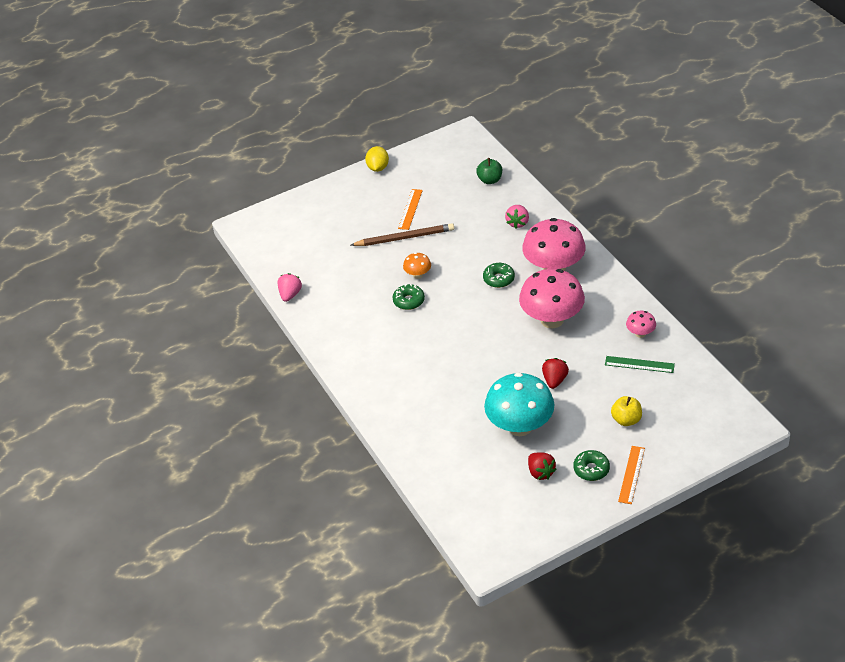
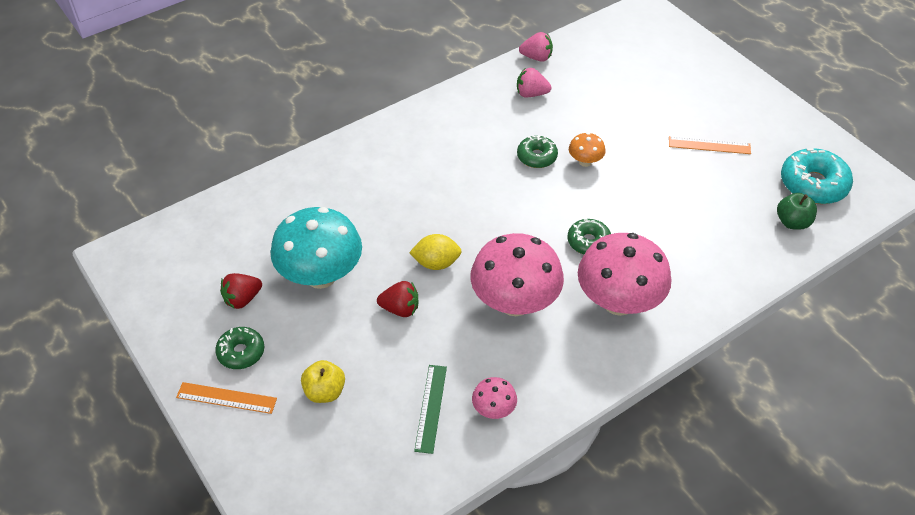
camera: 80 degrees right, 5 degrees up
brown pencil [351,223,454,246] -> none
yellow lemon [365,146,389,172] -> yellow lemon moved to [409,234,462,270]
pink strawberry [505,205,529,229] -> pink strawberry moved to [517,68,551,97]
none -> turquoise donut [781,148,853,204]

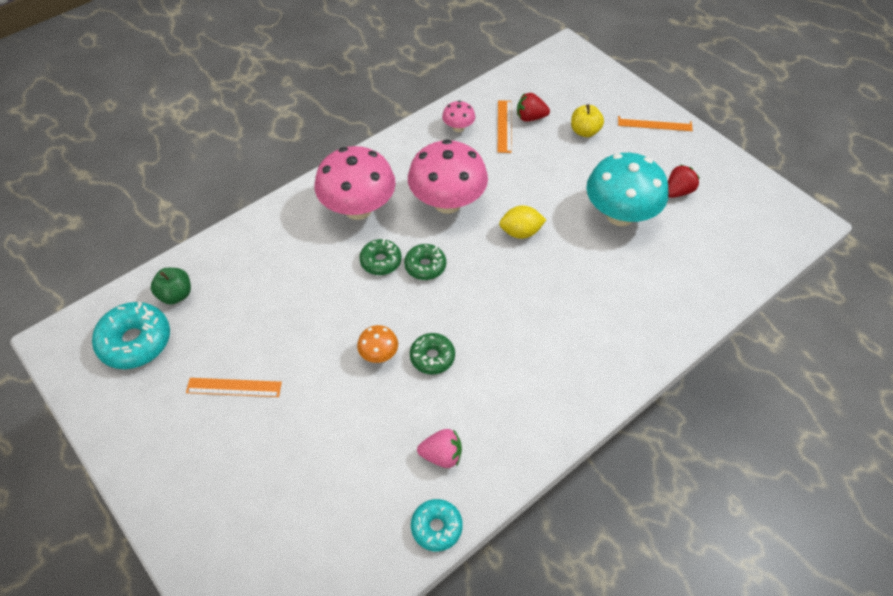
camera: 175 degrees right, 5 degrees up
green donut [215,327,264,369] -> green donut moved to [404,244,446,280]
red strawberry [377,281,418,317] -> red strawberry moved to [517,93,550,122]
green ruler [414,365,447,454] -> orange ruler [498,100,512,153]
pink strawberry [519,32,553,62] -> turquoise donut [411,499,463,551]

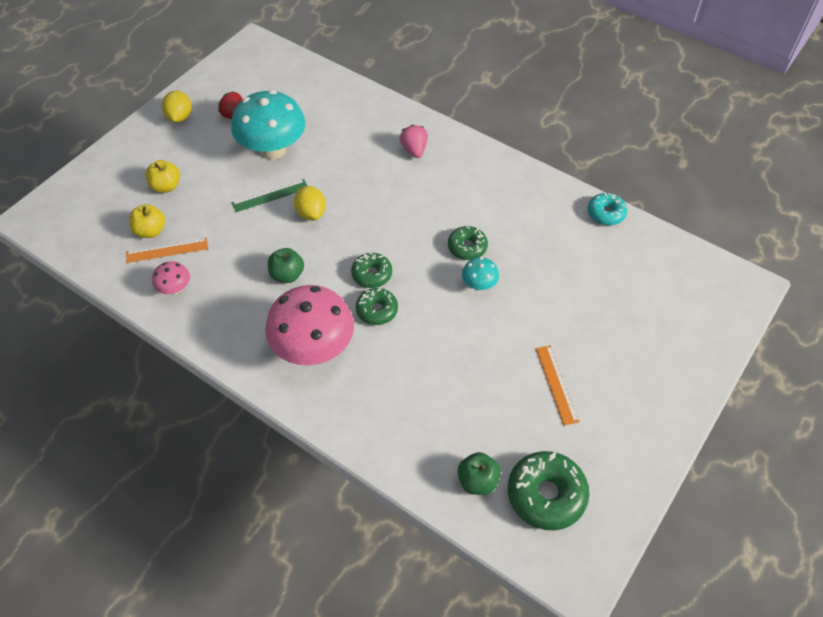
camera: 105 degrees left, 0 degrees up
turquoise donut [92,302,170,369] -> green donut [508,451,589,530]
orange mushroom [357,325,398,363] -> turquoise mushroom [462,257,499,290]
pink mushroom [408,139,488,214] -> green apple [268,248,304,283]
pink strawberry [417,429,462,468] -> pink strawberry moved to [399,125,428,158]
red strawberry [517,93,550,122] -> yellow apple [129,204,165,238]
orange ruler [618,116,693,131] -> none
none -> yellow lemon [162,90,191,122]
none -> green ruler [232,179,307,212]

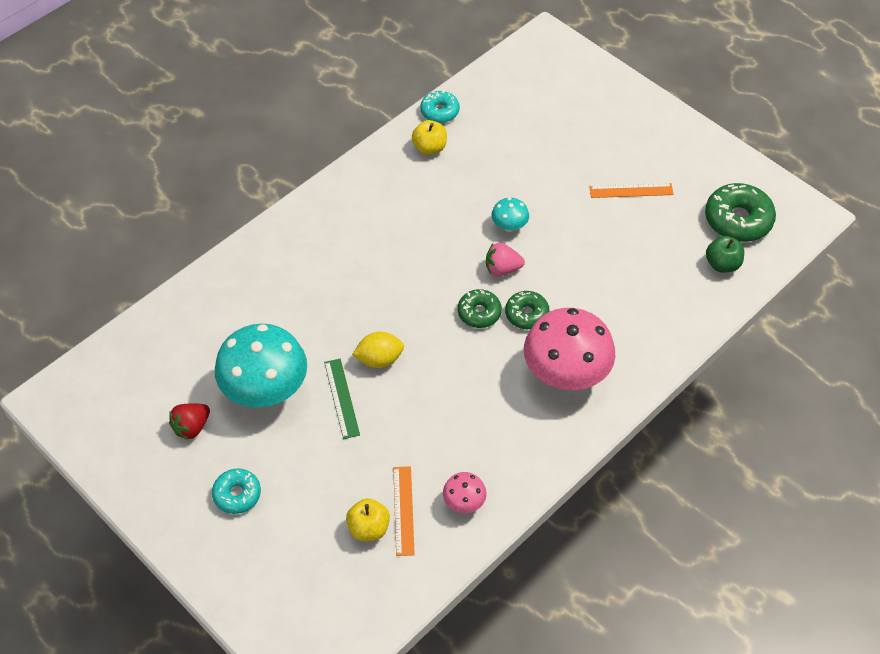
camera: 80 degrees left, 0 degrees up
yellow apple [145,160,180,193] -> yellow apple moved to [412,120,447,155]
yellow lemon [162,90,191,122] -> none
green apple [268,248,304,283] -> none
pink strawberry [399,125,428,158] -> pink strawberry moved to [486,243,525,276]
green donut [448,226,488,260] -> none
none -> turquoise donut [212,468,261,514]

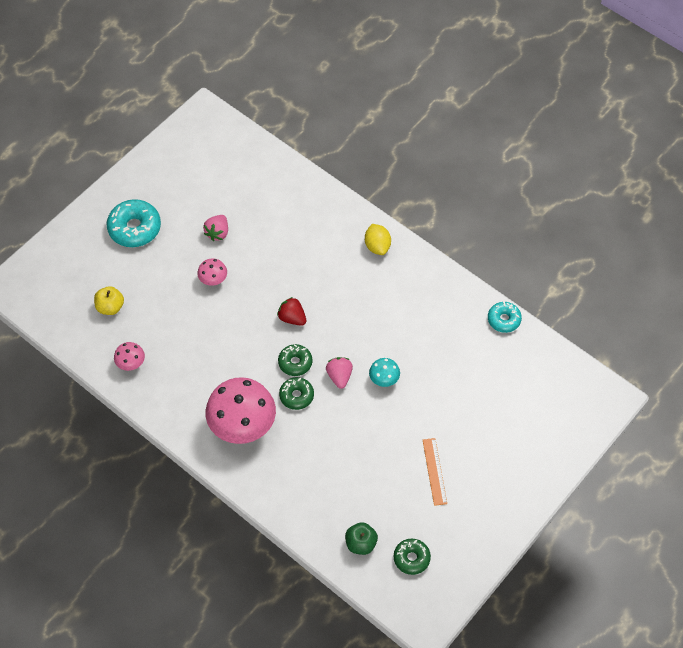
camera: 85 degrees right, 5 degrees up
red strawberry [169,403,210,440] -> red strawberry moved to [277,297,306,326]
turquoise donut [212,468,261,514] -> turquoise donut [107,199,161,247], size x1.65
turquoise mushroom [215,324,307,408] -> pink strawberry [203,215,228,241]
green ruler [324,359,360,439] -> pink mushroom [197,258,227,286]
yellow lemon [352,332,404,368] -> yellow lemon moved to [365,224,391,255]
orange ruler [393,466,415,556] -> none
yellow apple [412,120,447,155] -> none
green donut [705,183,776,242] -> green donut [394,539,431,575], size x0.61

